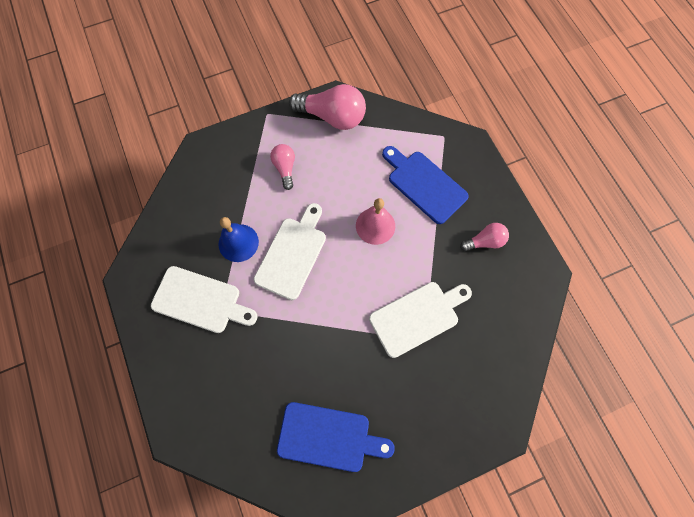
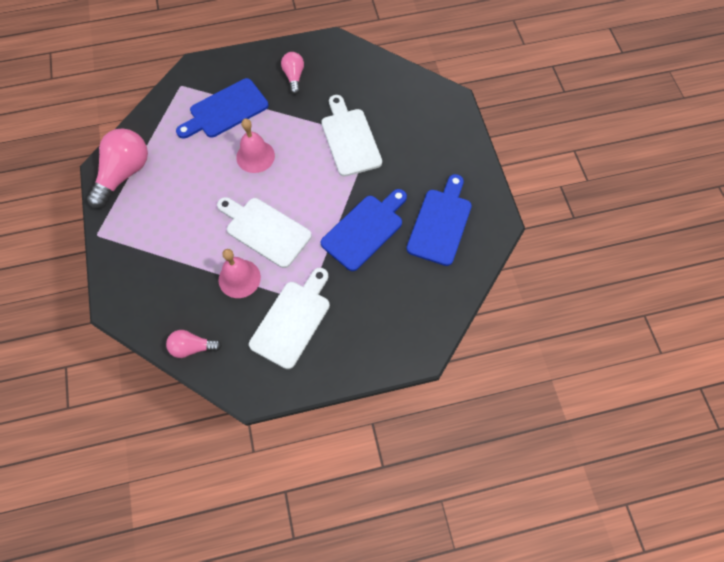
camera: 80 degrees left, 5 degrees down
blue bell [218,217,259,262] -> pink bell [219,249,261,298]
pink light bulb [270,144,295,190] -> pink light bulb moved to [166,330,222,358]
none -> blue cutting board [321,189,407,271]

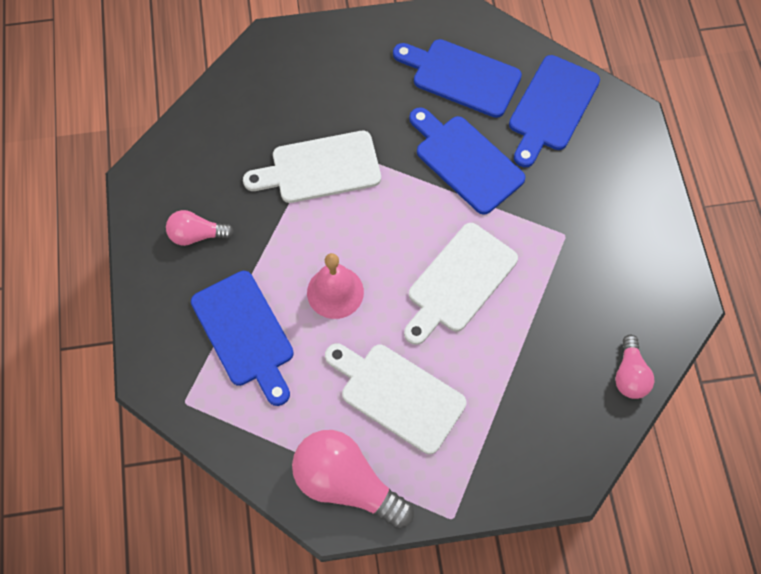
camera: 85 degrees left, 0 degrees up
pink bell [219,249,261,298] -> none
white cutting board [249,268,330,369] -> white cutting board moved to [325,343,467,454]
none -> blue cutting board [509,55,600,167]

